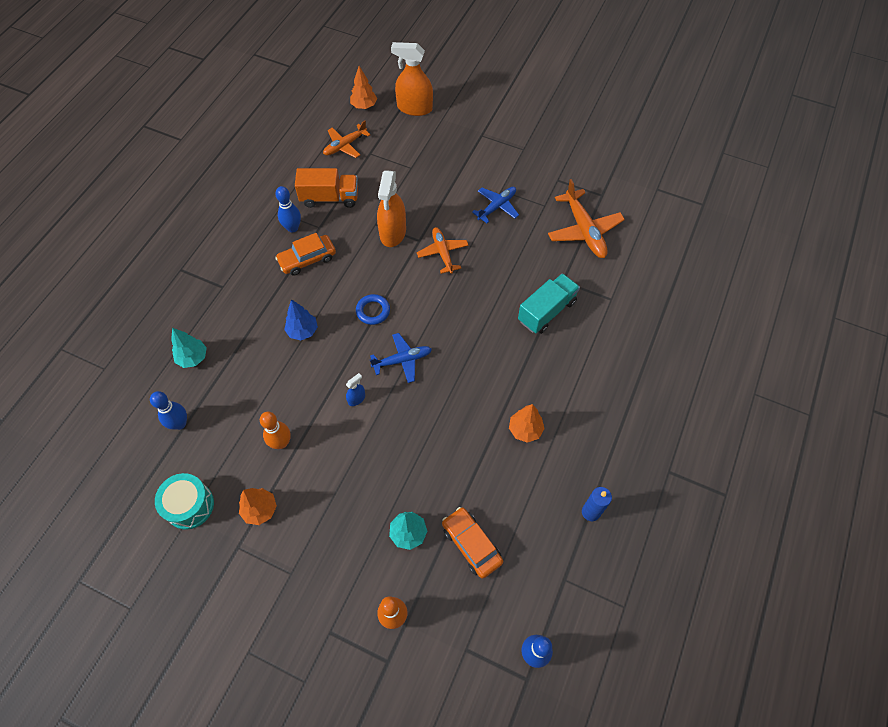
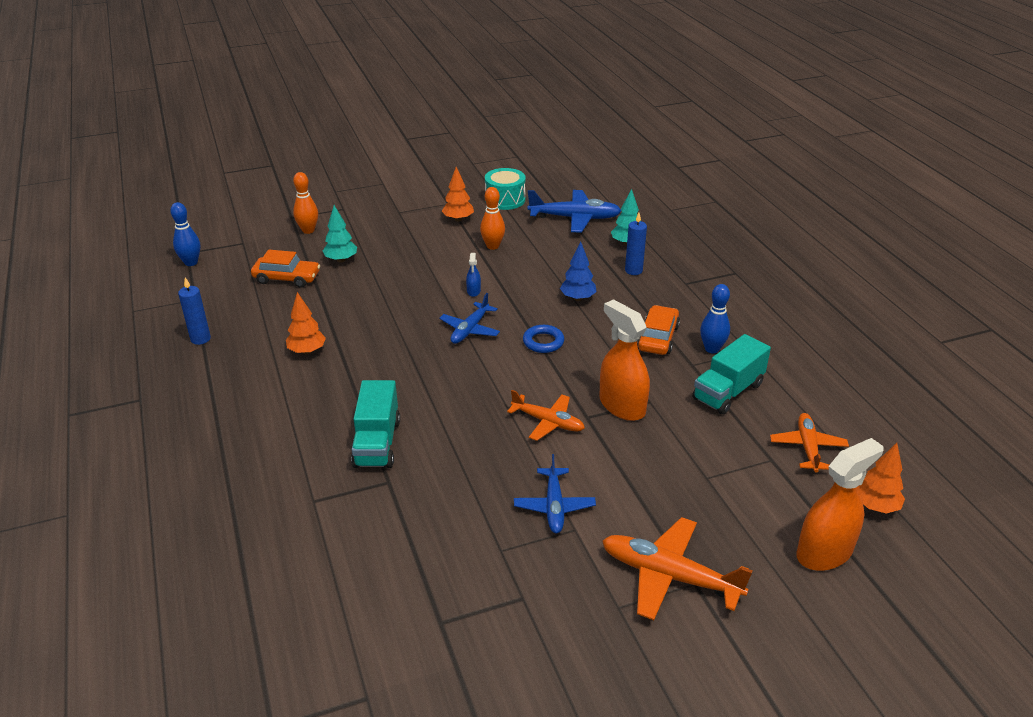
camera: 135 degrees right, 25 degrees down
blue bowling pin [150,391,187,430] -> blue plane [528,190,621,233]
orange truck [295,168,358,208] -> turquoise truck [692,334,771,414]
orange plane [548,179,625,258] -> orange plane moved to [602,517,752,620]
none -> blue candle [625,213,647,275]

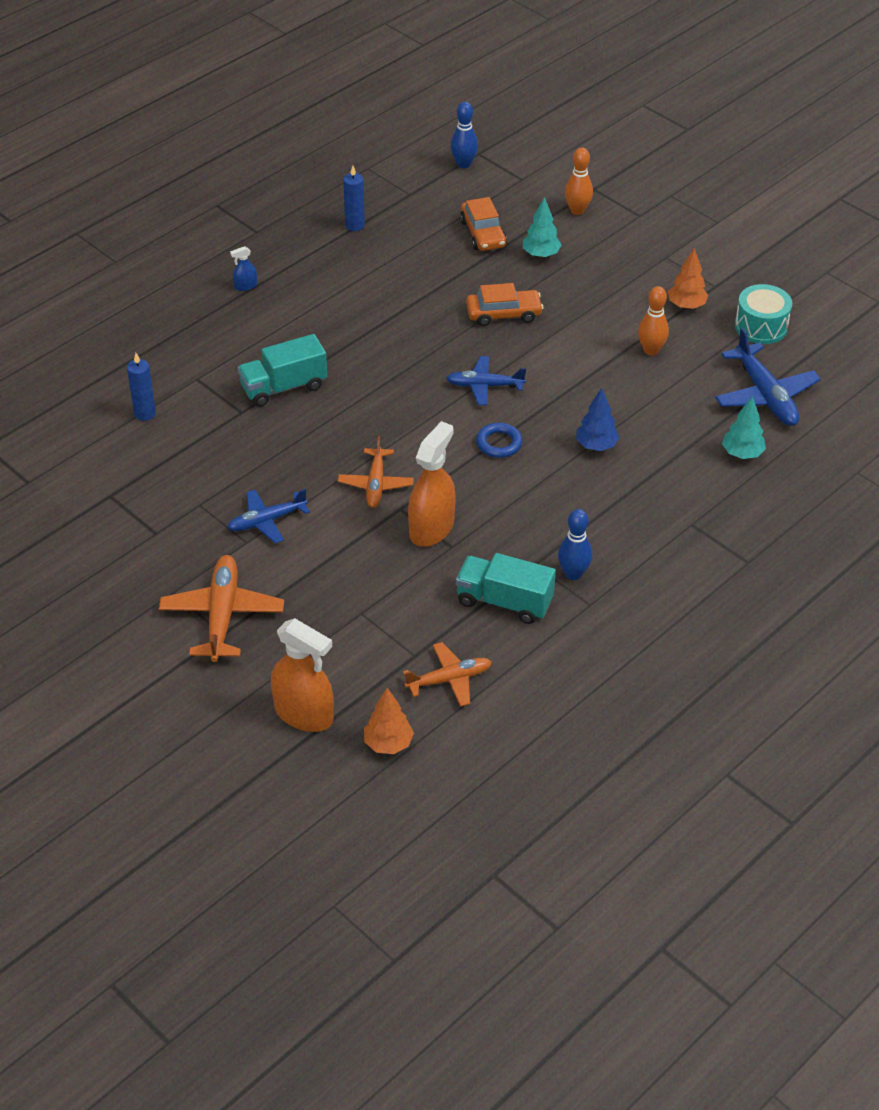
camera: 65 degrees right, 10 degrees up
orange tree [286,292,326,354] -> none
blue spray bottle [466,253,481,297] -> blue spray bottle moved to [230,246,257,291]
blue candle [625,213,647,275] -> blue candle moved to [127,353,156,421]
orange car [637,305,680,355] -> orange car moved to [466,283,543,326]

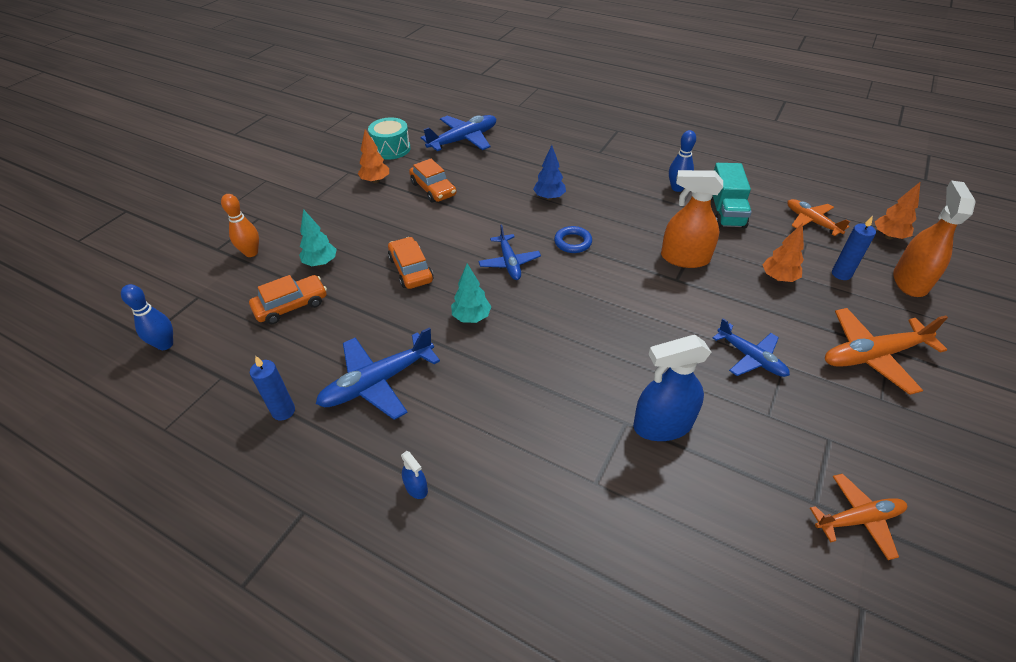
camera: 105 degrees left, 0 degrees up
blue candle [127,353,156,421] -> blue candle moved to [832,216,876,280]
turquoise truck [238,334,327,407] -> none
orange plane [338,436,414,508] -> orange plane moved to [810,474,907,560]
orange bowling pin [638,286,669,356] -> orange car [409,159,457,203]
turquoise tree [722,396,766,459] -> turquoise tree moved to [451,263,491,323]
none -> blue plane [316,327,440,420]
none -> blue spray bottle [633,335,711,441]
none -> orange tree [763,223,804,282]

